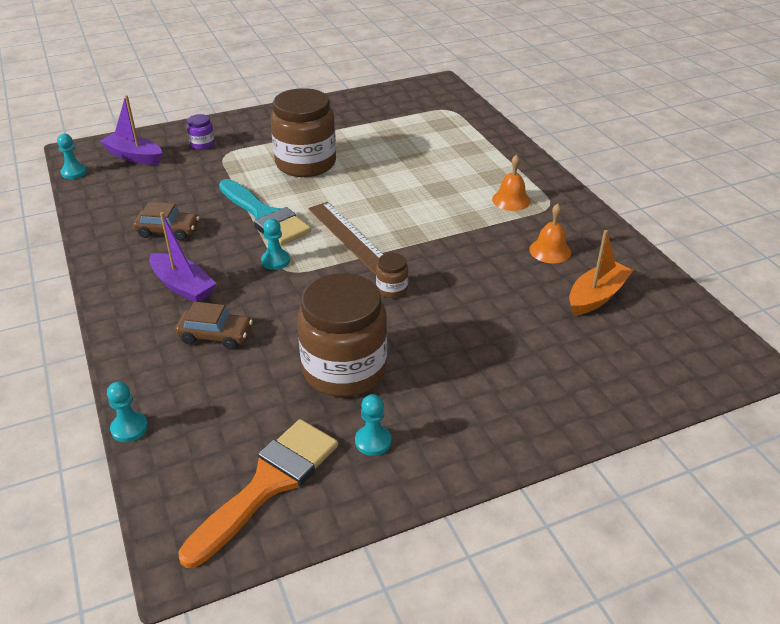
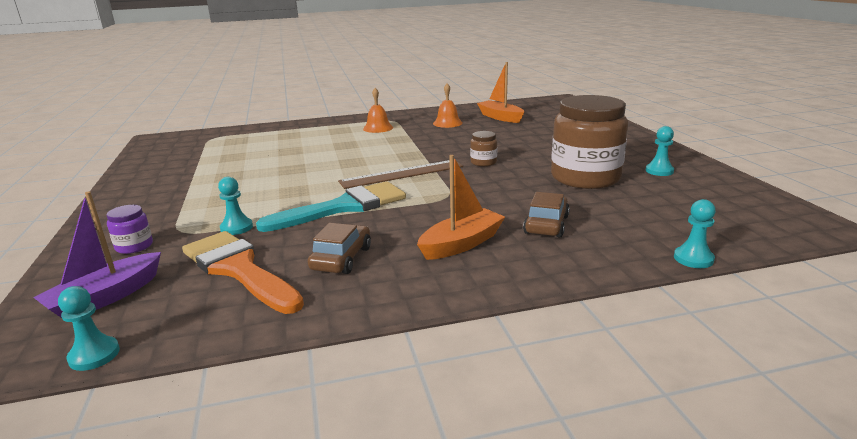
camera: 80 degrees left, 15 degrees down
purple boat [149,212,217,302] -> orange boat [417,155,505,260]
orange brush [178,419,338,568] -> orange brush moved to [182,231,304,314]
turquoise pawn [261,219,290,270] -> turquoise pawn moved to [218,177,253,235]
brown jar [271,88,336,177] -> none

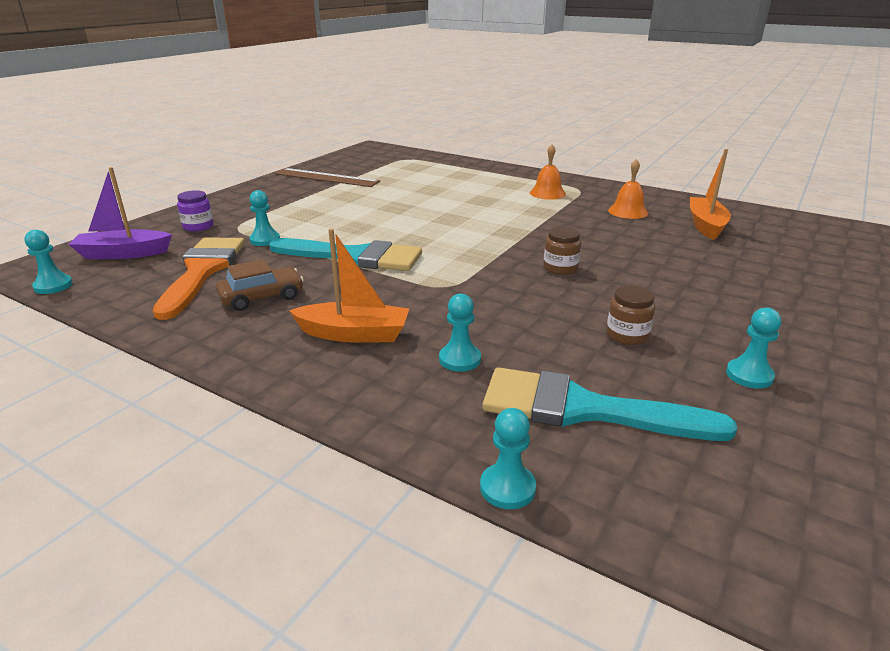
camera: 45 degrees right, 5 degrees up
brown ruler [338,160,463,189] -> brown ruler moved to [275,168,380,187]
brown car [523,192,570,237] -> turquoise pawn [439,293,481,372]
brown jar [551,95,628,189] -> brown jar [606,285,655,345], size x0.42
none -> turquoise brush [482,367,737,441]

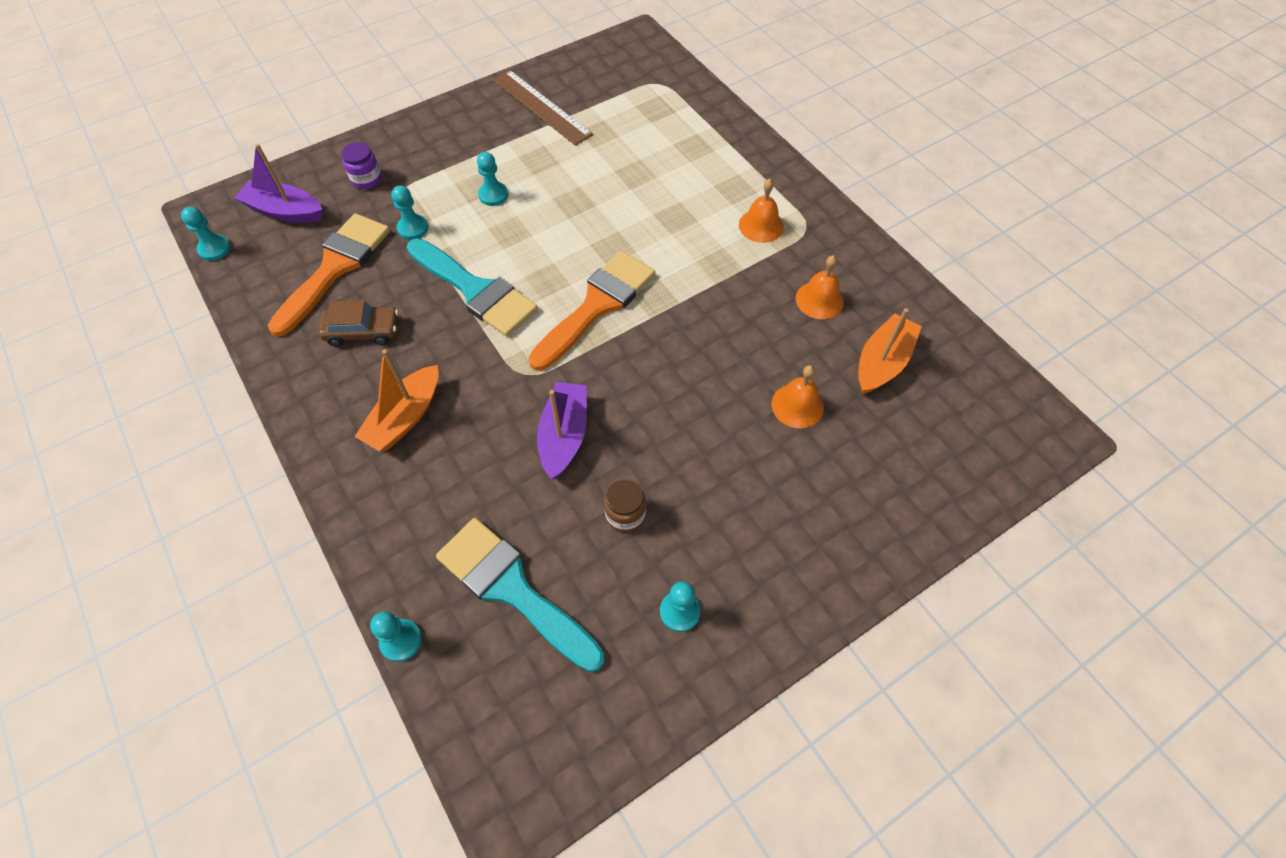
camera: 25 degrees right, 30 degrees up
orange boat [289,229,409,343] -> orange boat turned 90 degrees clockwise [354,350,438,451]
turquoise pawn [439,293,481,372] -> turquoise pawn moved to [477,152,508,206]
brown jar [544,227,581,275] -> none
none -> orange brush [528,251,655,371]
none -> purple boat [537,382,587,479]
none -> orange bell [772,365,824,428]

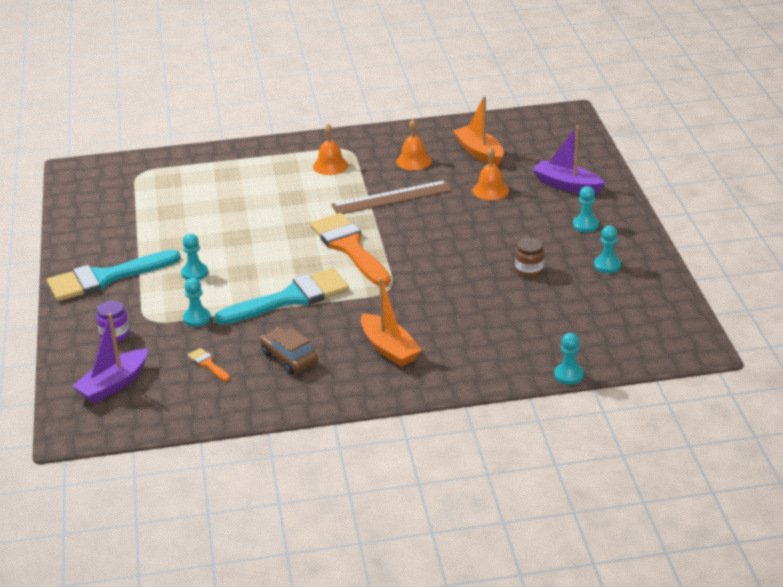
camera: 65 degrees left, 25 degrees down
turquoise pawn [181,206,231,261] -> turquoise pawn moved to [573,186,599,232]
orange brush [268,213,390,337] -> orange brush [188,348,230,381], size x0.41
brown car [318,300,399,347] -> brown car turned 60 degrees counterclockwise [260,328,318,374]
turquoise brush [436,518,605,672] -> turquoise brush moved to [47,250,181,301]
brown ruler [492,70,593,146] -> brown ruler moved to [331,180,452,214]
purple boat [537,382,587,479] -> purple boat moved to [533,126,605,194]

